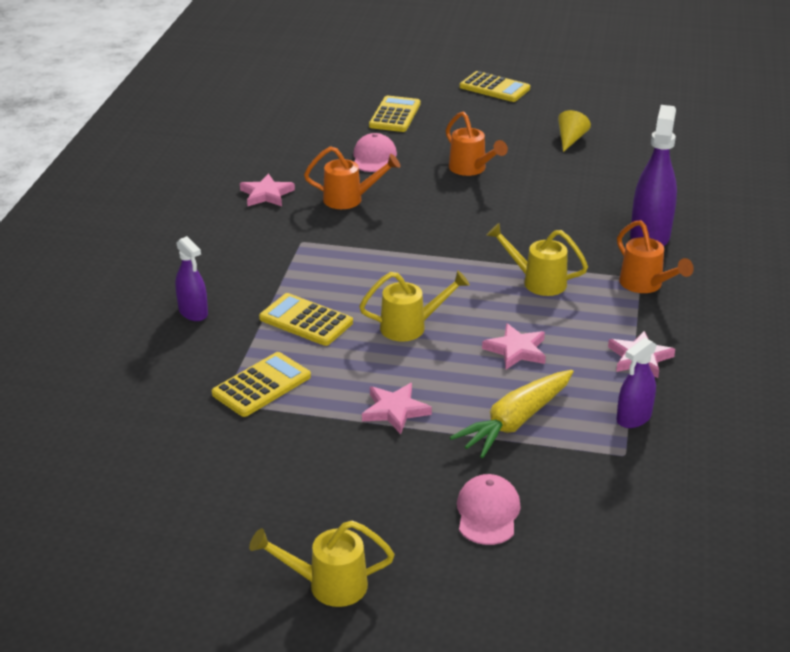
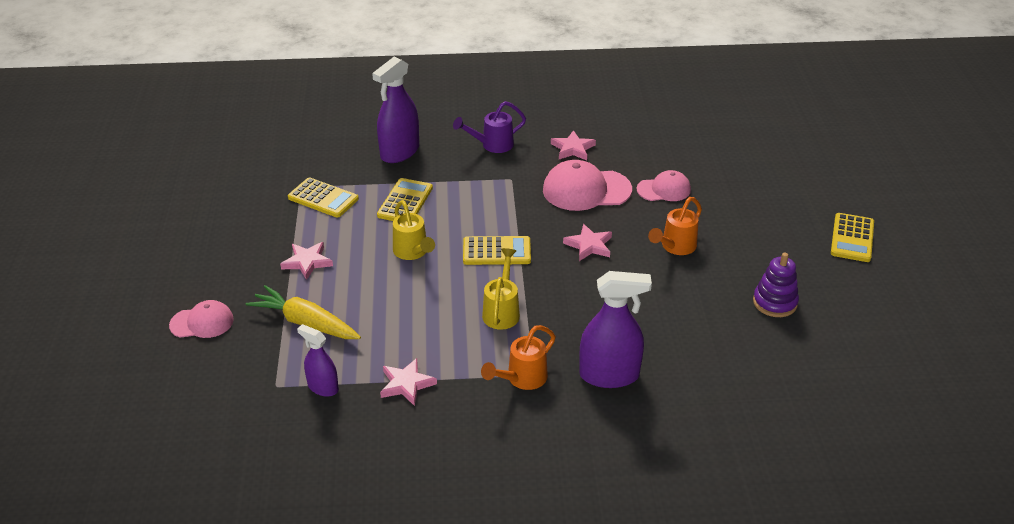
camera: 75 degrees right, 5 degrees up
purple spray bottle [175,236,208,321] -> purple spray bottle [372,57,419,163], size x1.71
yellow watering can [249,520,394,607] -> none
orange watering can [304,146,400,209] -> pink cap [543,160,632,211]
yellow calculator [369,96,420,132] -> yellow calculator moved to [463,236,531,265]
pink star [482,323,546,370] -> pink star moved to [563,224,612,261]
yellow cone [558,110,591,152] -> purple stacking toy [753,253,799,317]
none -> purple watering can [453,101,526,153]

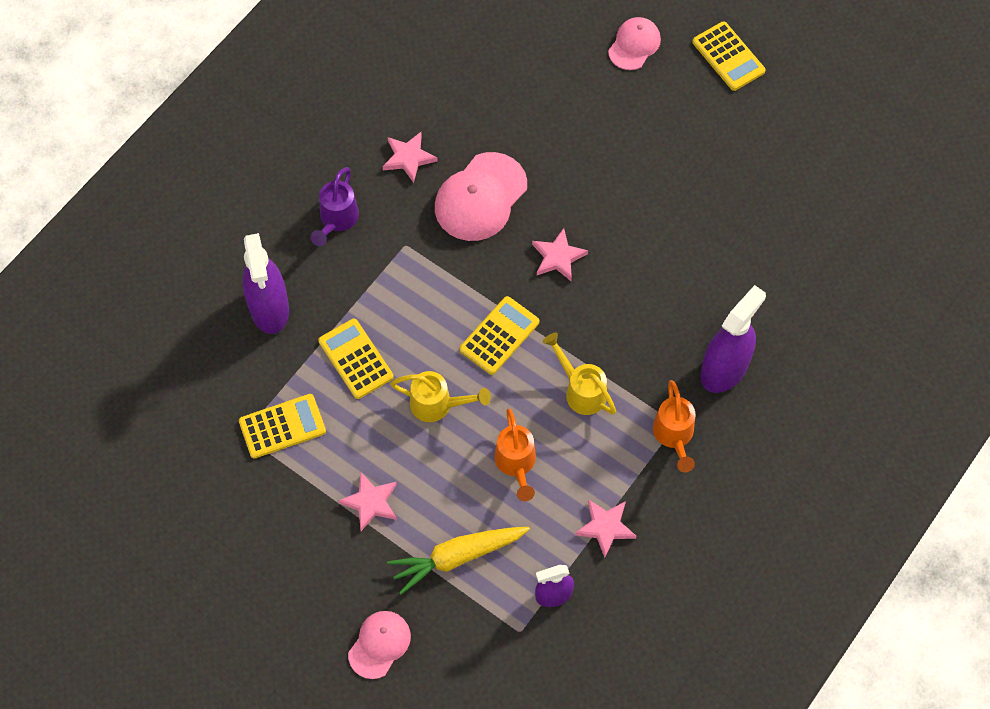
camera: 50 degrees left, 25 degrees up
pink cap [637,170,691,201] -> pink cap moved to [608,17,661,70]
orange watering can [648,197,702,255] -> orange watering can moved to [494,409,536,501]
purple stacking toy [753,253,799,317] -> none

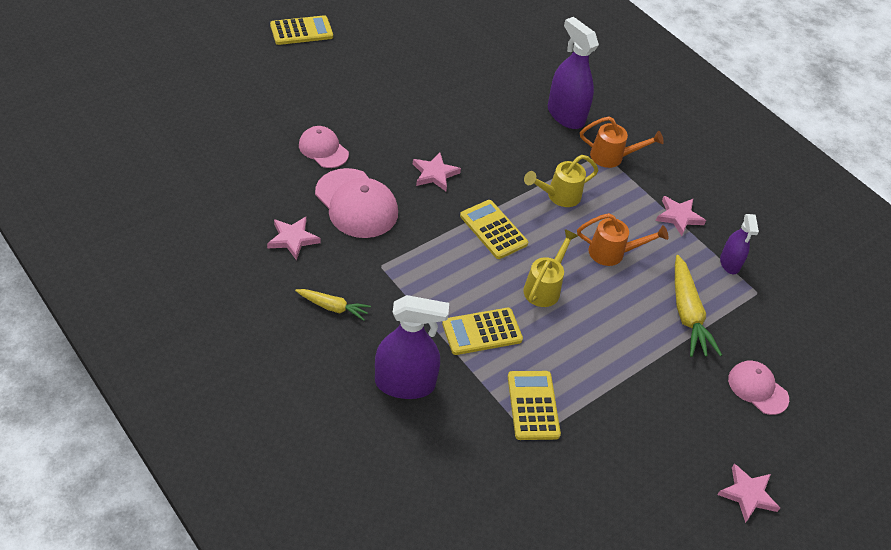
camera: 80 degrees left, 15 degrees down
purple watering can [310,167,359,246] -> yellow carrot [295,289,371,321]
pink star [339,472,397,531] -> pink star moved to [717,464,780,523]
pink cap [608,17,661,70] -> pink cap moved to [299,126,349,168]

